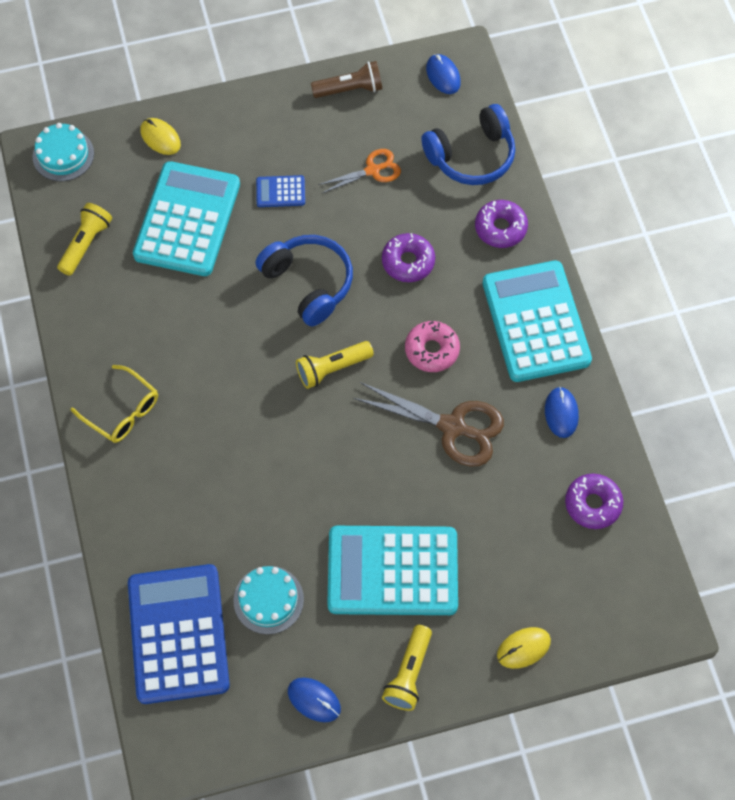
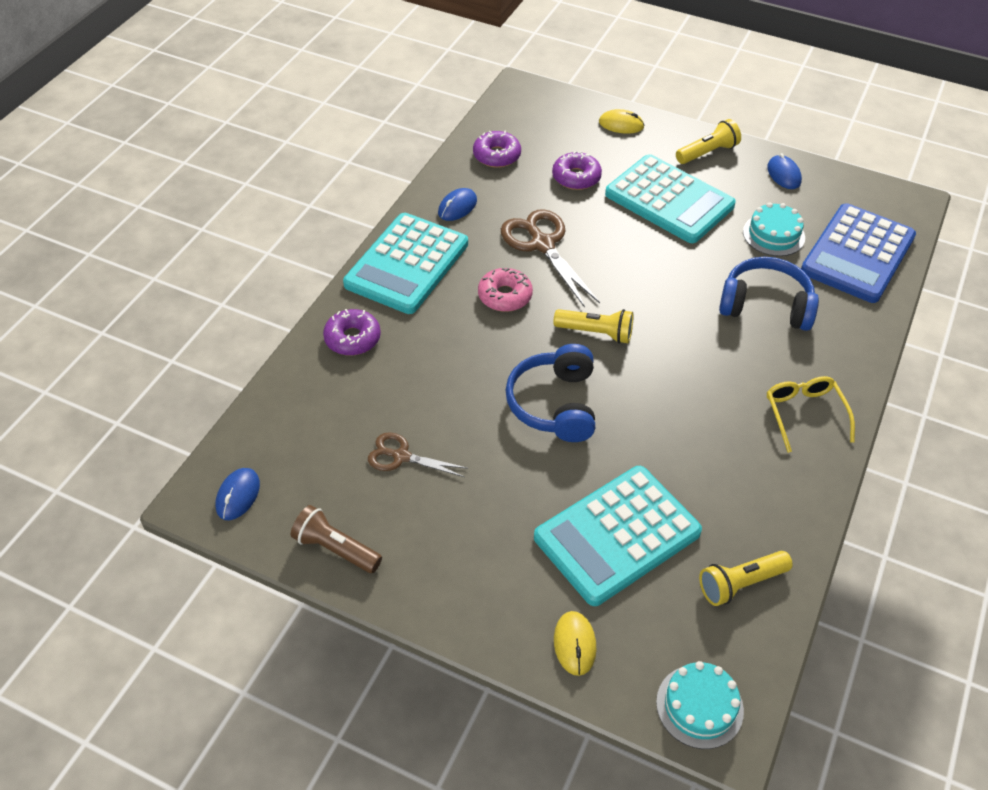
camera: 140 degrees left, 15 degrees down
blue calculator [256,175,305,207] -> none
orange scissors [318,149,401,193] -> brown scissors [368,432,468,477]
purple donut [382,233,435,282] -> purple donut moved to [552,151,602,190]
blue headphones [421,104,515,185] -> blue headphones moved to [719,257,819,331]

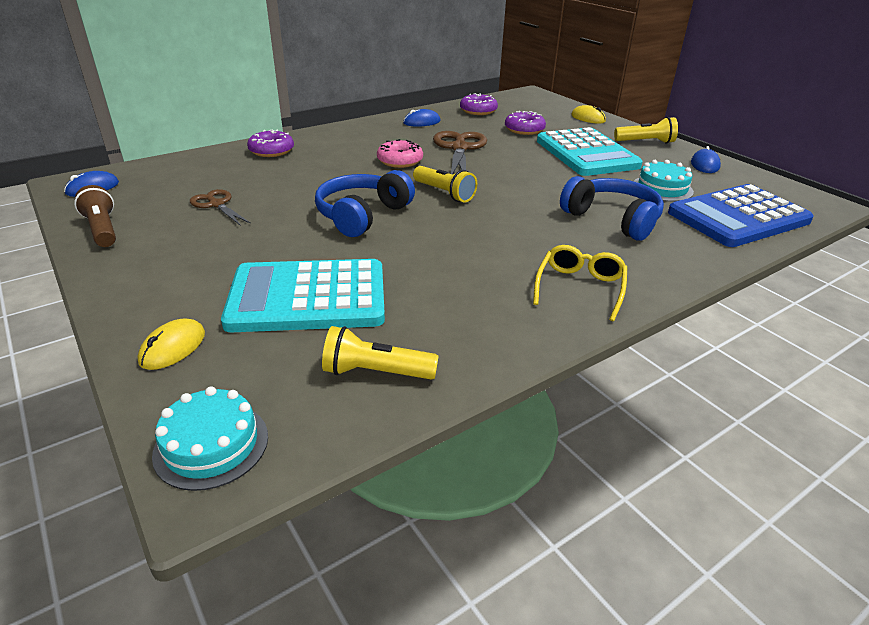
camera: 30 degrees right, 15 degrees down
turquoise calculator [343,213,468,314] -> none

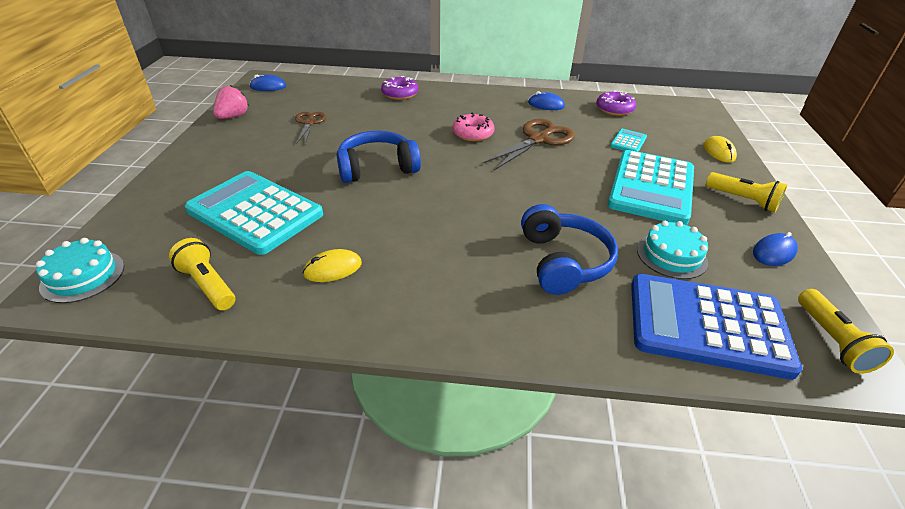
camera: 40 degrees right, 5 degrees up
brown flashlight [74,185,116,247] -> pink strawberry [213,85,249,119]
yellow mouse [138,319,205,370] -> yellow mouse moved to [303,249,362,282]
yellow flashlight [413,166,477,203] -> yellow flashlight moved to [798,289,894,374]
purple donut [505,111,546,135] -> turquoise calculator [610,129,647,152]
yellow glasses [533,245,628,321] -> none

